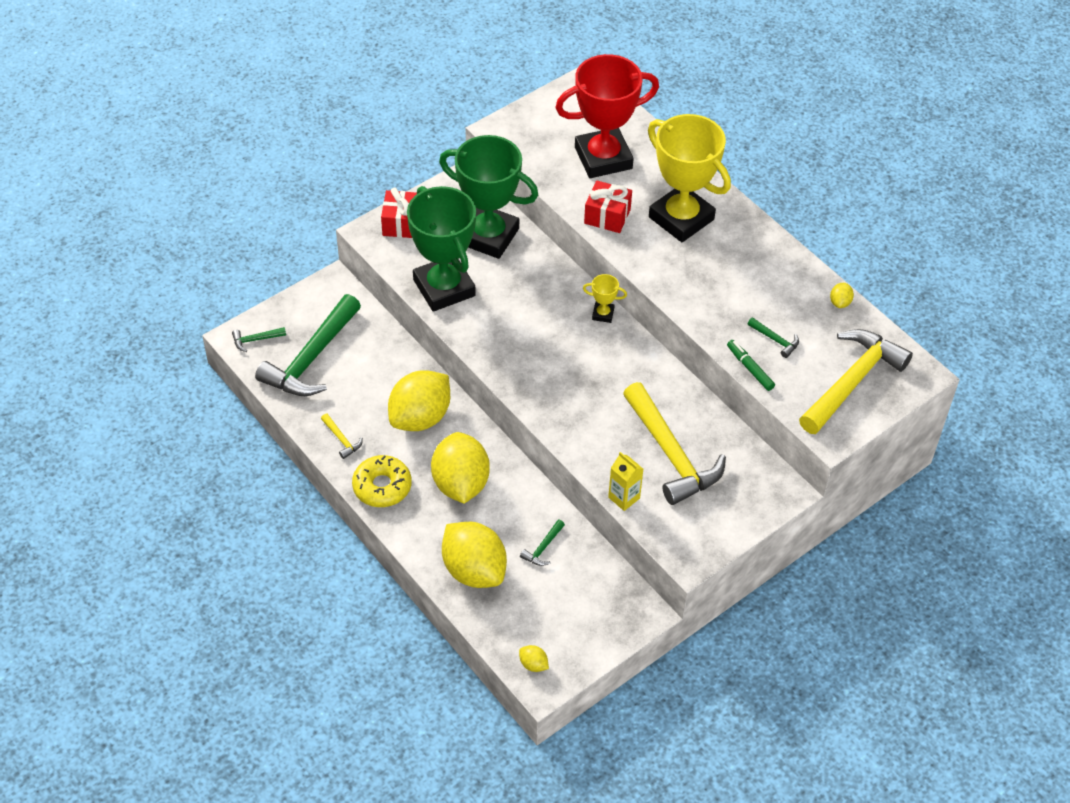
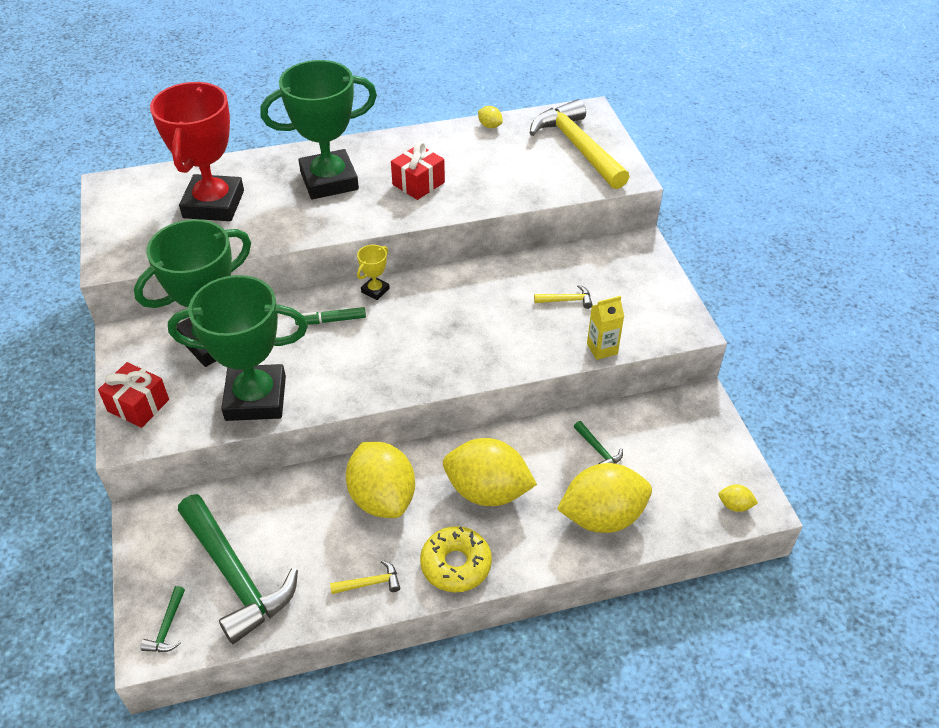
camera: 65 degrees left, 5 degrees down
yellow lemon [519,645,549,672] -> yellow lemon turned 45 degrees clockwise [719,485,758,512]
red gift [584,180,632,233] -> red gift moved to [391,141,445,200]
yellow hammer [623,382,726,505] -> yellow hammer [534,285,593,309], size x0.40
yellow trophy [648,114,731,242] -> green trophy [260,60,377,199]
green marker [727,340,775,391] -> green marker moved to [295,307,366,325]
green hammer [748,317,799,358] -> none

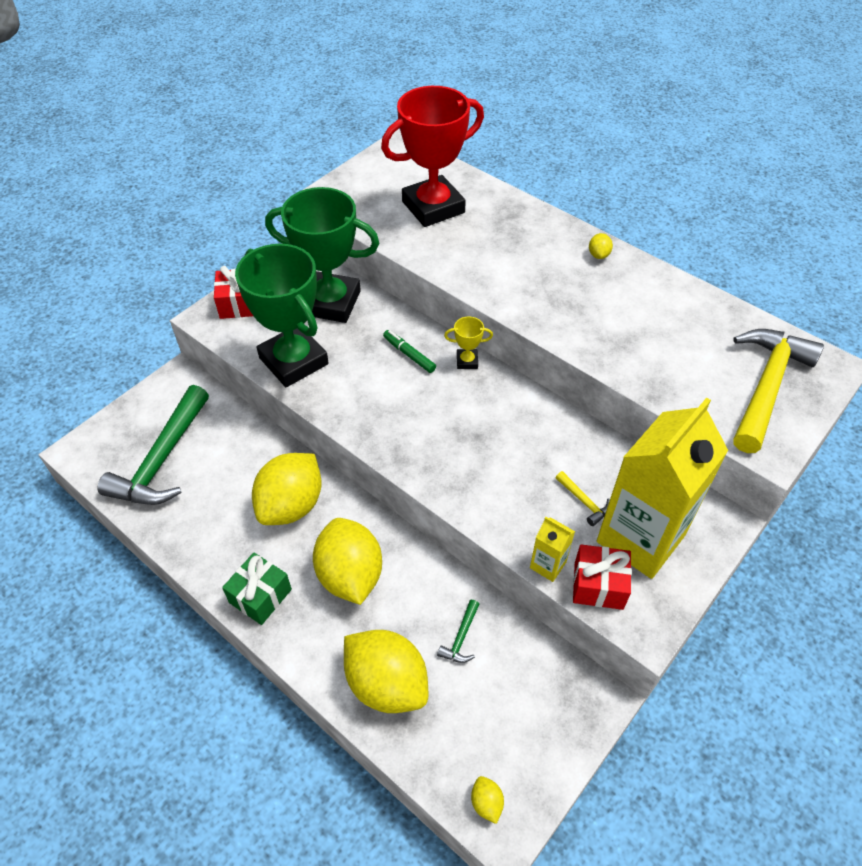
camera: 55 degrees right, 5 degrees up
green hammer [140,586,185,652] -> none
green trophy [260,60,377,199] -> none
yellow hammer [330,560,400,594] -> none
red gift [391,141,445,200] -> red gift moved to [573,544,632,610]
yellow donut [420,526,492,592] -> green gift [222,553,292,625]
yellow lemon [478,106,503,128] -> yellow lemon moved to [589,233,613,259]
none -> yellow carton [597,398,728,579]

